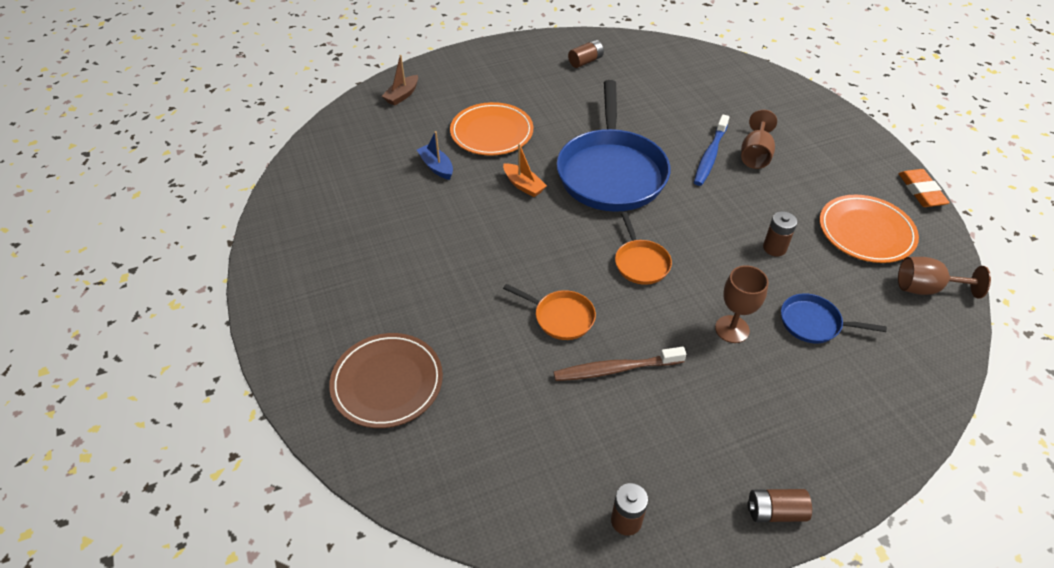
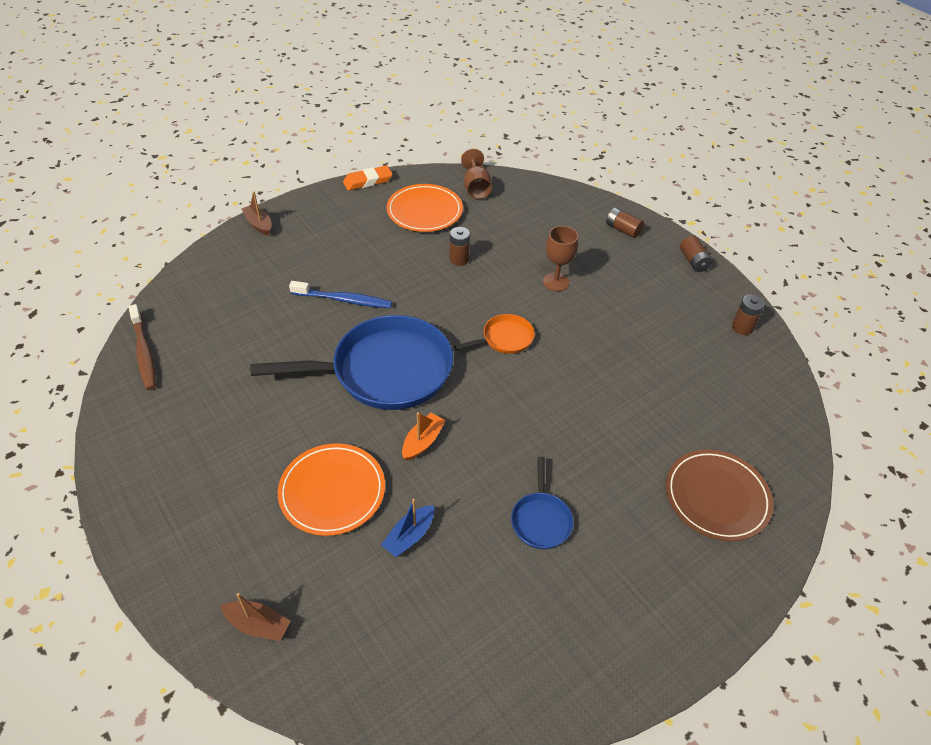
camera: 105 degrees left, 0 degrees up
orange pan [503,284,596,340] -> none
brown toothbrush [554,347,686,381] -> brown toothbrush moved to [129,304,156,390]
brown battery [568,40,604,68] -> brown battery moved to [606,208,644,238]
brown goblet [741,110,777,169] -> none
blue pan [781,293,887,343] -> blue pan moved to [511,456,574,549]
none -> brown boat [241,191,272,236]

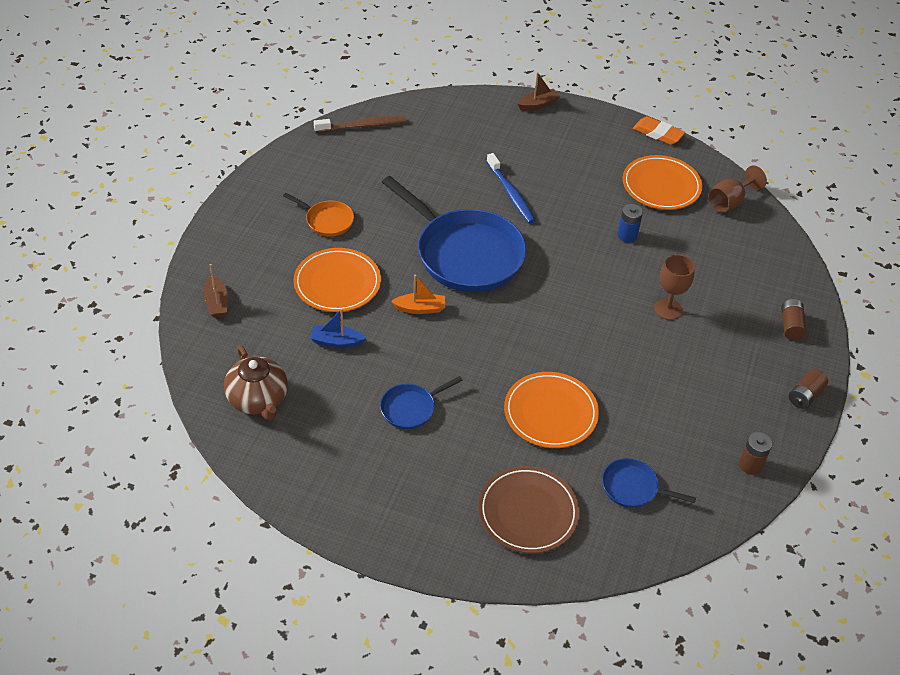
camera: 55 degrees right, 0 degrees up
brown toothbrush [129,304,156,390] -> brown toothbrush turned 135 degrees counterclockwise [314,116,407,133]
brown boat [241,191,272,236] -> brown boat turned 45 degrees clockwise [518,72,560,111]
brown battery [449,227,470,266] -> blue battery [618,204,643,243]
orange pan [454,314,535,354] -> orange pan moved to [283,193,354,237]
none -> brown teapot [224,346,288,421]
none -> orange plate [504,372,599,448]
none -> blue pan [602,458,696,508]

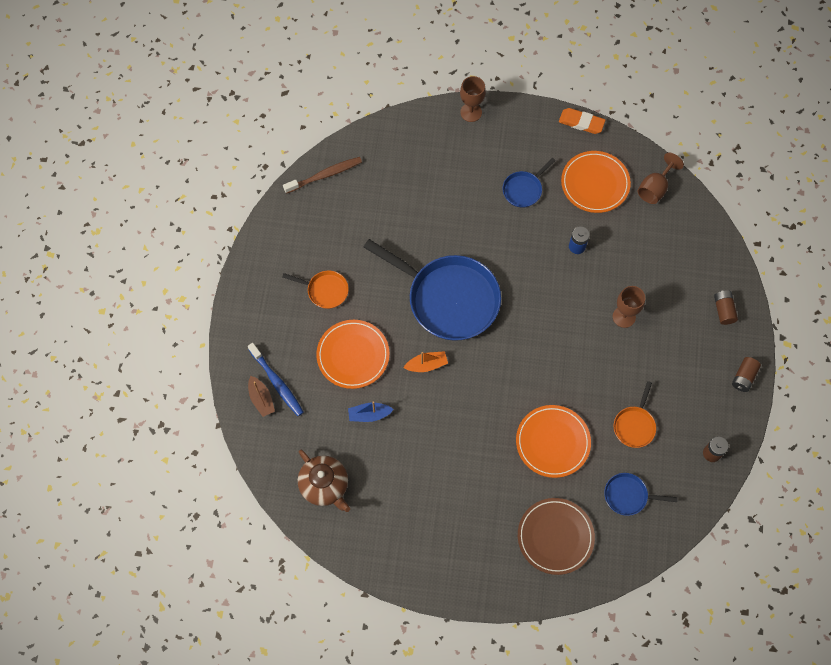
camera: 10 degrees left, 20 degrees up
blue pan [380,376,463,429] -> blue pan moved to [503,158,556,208]
blue toothbrush [486,153,536,224] -> blue toothbrush moved to [248,343,304,416]
brown boat [518,72,560,111] -> brown goblet [460,76,486,122]
none -> orange pan [614,381,656,448]

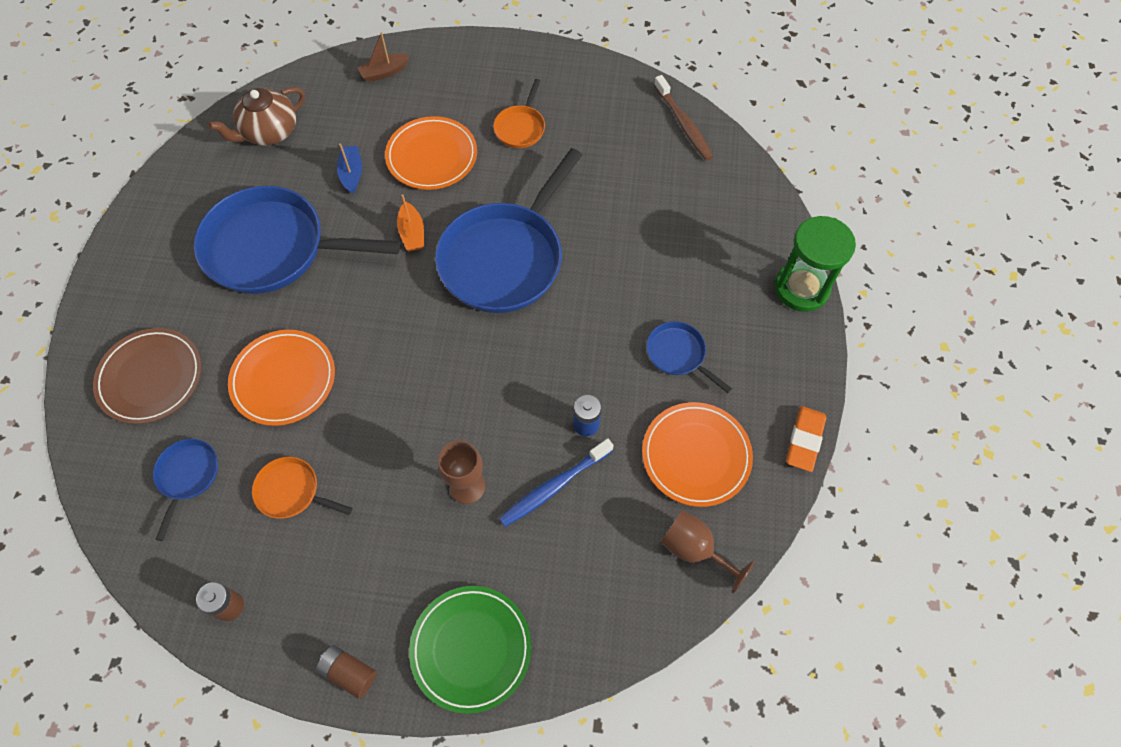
camera: 90 degrees right, 5 degrees down
blue toothbrush [248,343,304,416] -> blue toothbrush moved to [499,438,614,527]
brown goblet [460,76,486,122] -> green hourglass [775,216,856,312]
brown battery [714,290,738,325] -> green plate [409,586,532,714]
none -> blue pan [194,186,401,294]

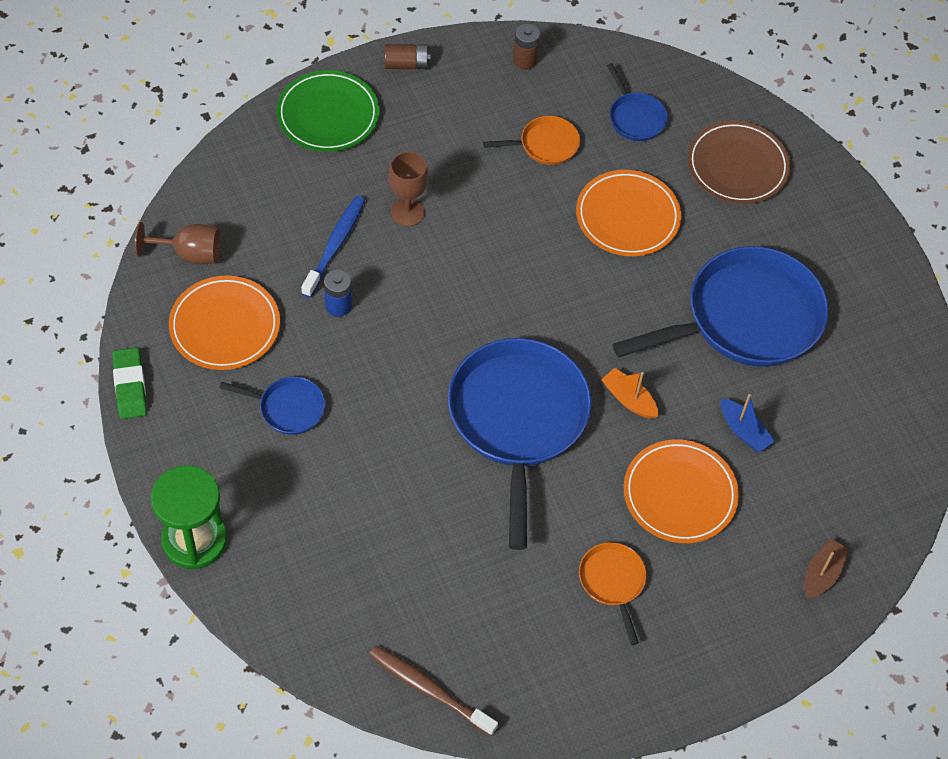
camera: 145 degrees right, 5 degrees down
brown teapot [208,87,305,146] -> none
orange eraser [786,406,826,472] -> green eraser [112,347,147,419]

